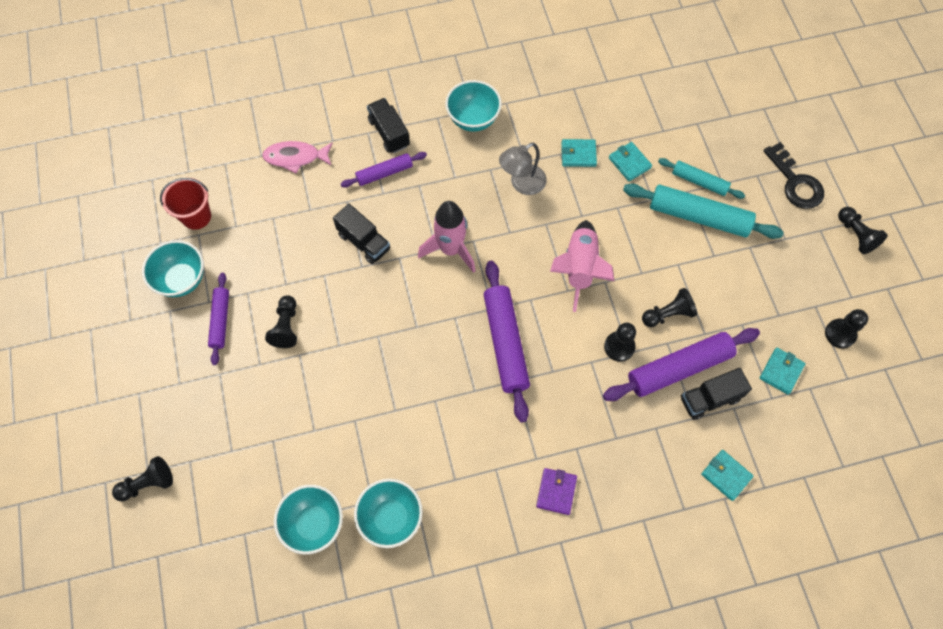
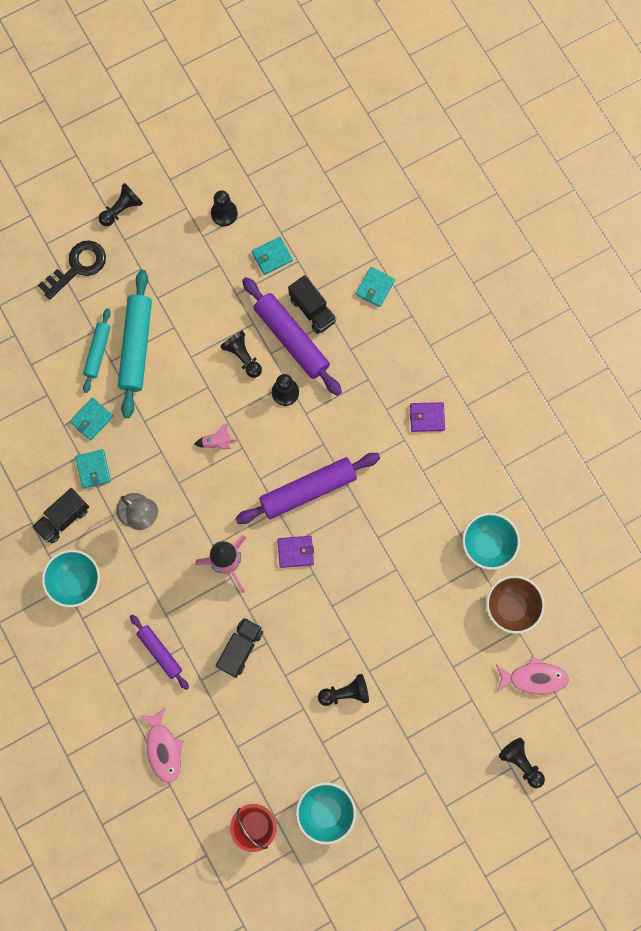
camera: 105 degrees left, 10 degrees up
purple rolling pin [208,273,229,365] -> none
turquoise bowl [274,485,343,554] -> brown bowl [486,575,545,634]
black truck [367,98,410,153] -> black truck moved to [32,488,89,543]
pink rocket [550,220,614,312] -> pink rocket [194,423,239,449], size x0.46
turquoise wallet [760,348,806,395] -> turquoise wallet turned 45 degrees counterclockwise [252,237,293,275]
none -> purple wallet [277,536,314,568]
none -> pink fish [496,656,569,694]

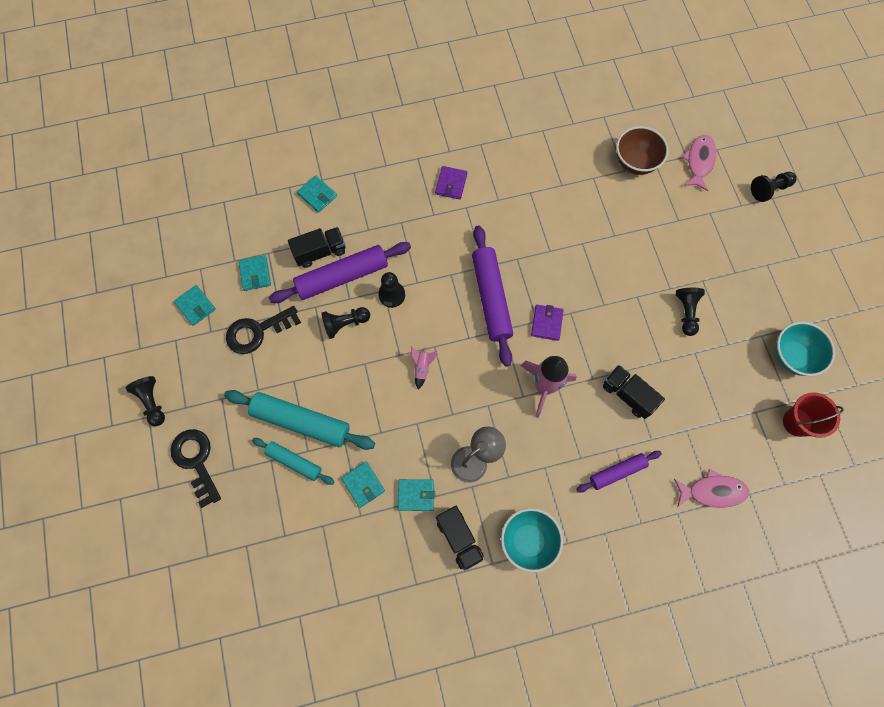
camera: 75 degrees left, 5 degrees down
black pawn [211,190,238,226] -> turquoise wallet [174,285,216,326]
turquoise bowl [462,513,520,570] -> none
none -> black key [226,306,301,354]

